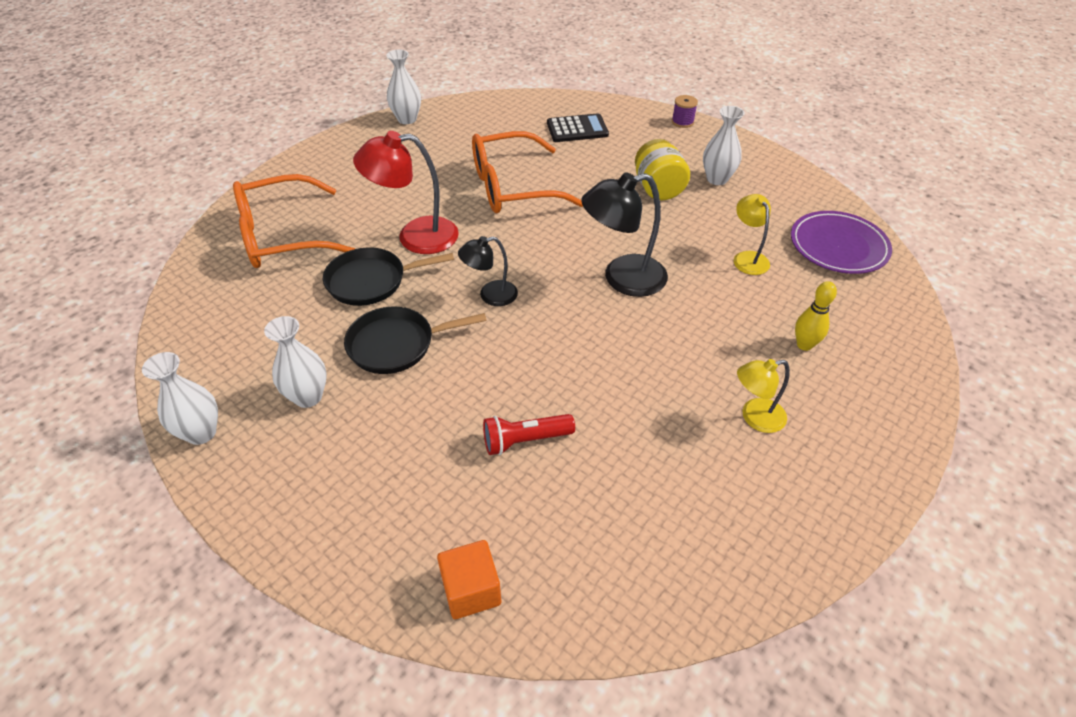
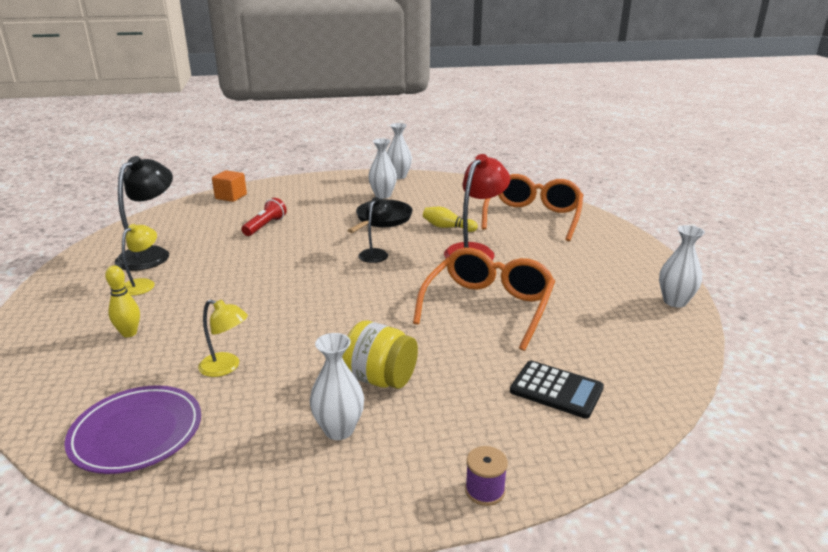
camera: 130 degrees right, 20 degrees down
black pan [323,247,454,306] -> yellow bowling pin [423,207,478,232]
black calculator [547,113,609,142] -> black calculator turned 90 degrees counterclockwise [510,361,604,419]
black lamp [581,172,668,297] -> black lamp moved to [115,156,173,271]

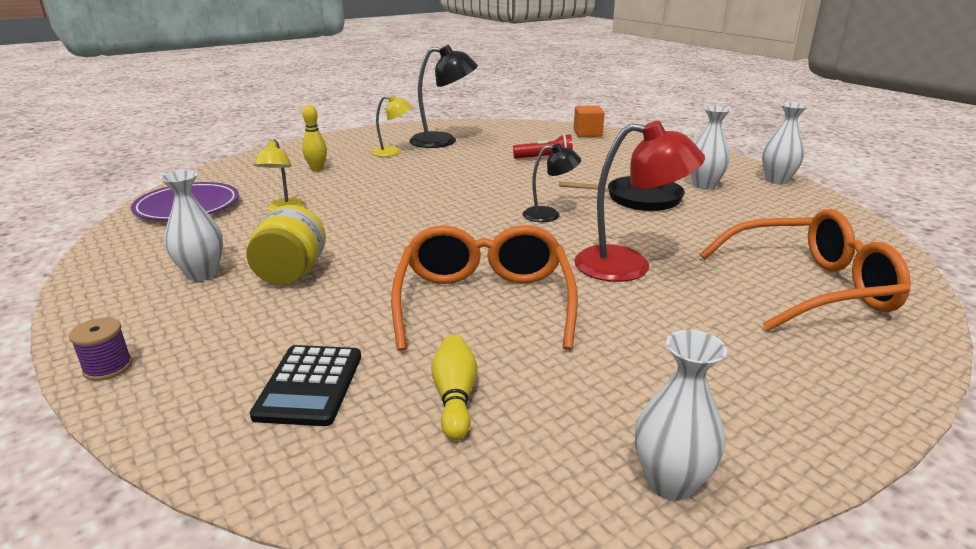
camera: 65 degrees right, 0 degrees up
orange glasses [413,248,555,351] -> orange glasses turned 90 degrees counterclockwise [391,225,578,351]
yellow bowling pin [423,207,478,232] -> yellow bowling pin moved to [431,335,477,440]

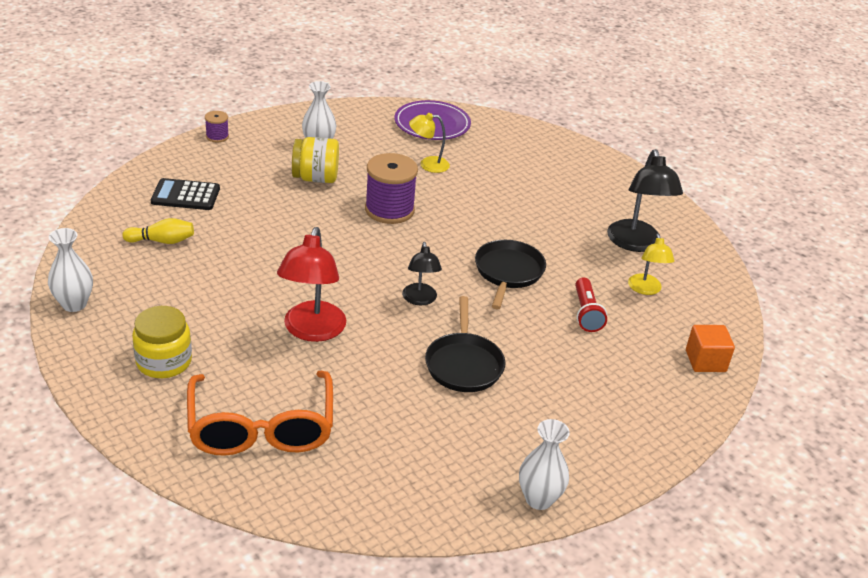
camera: 85 degrees right, 10 degrees up
yellow bowling pin [302,105,327,171] -> none
yellow lamp [372,95,412,157] -> yellow lamp moved to [628,234,674,295]
orange glasses [391,225,578,351] -> none
white vase [691,106,731,190] -> none
none -> yellow jar [132,306,192,378]
none -> purple spool [365,153,418,224]
none -> black pan [475,240,546,309]

